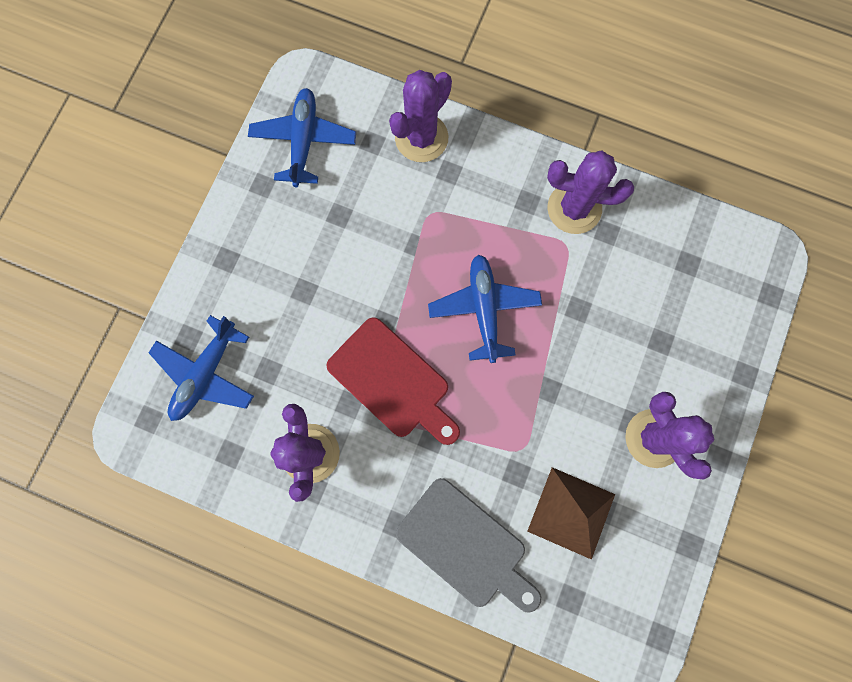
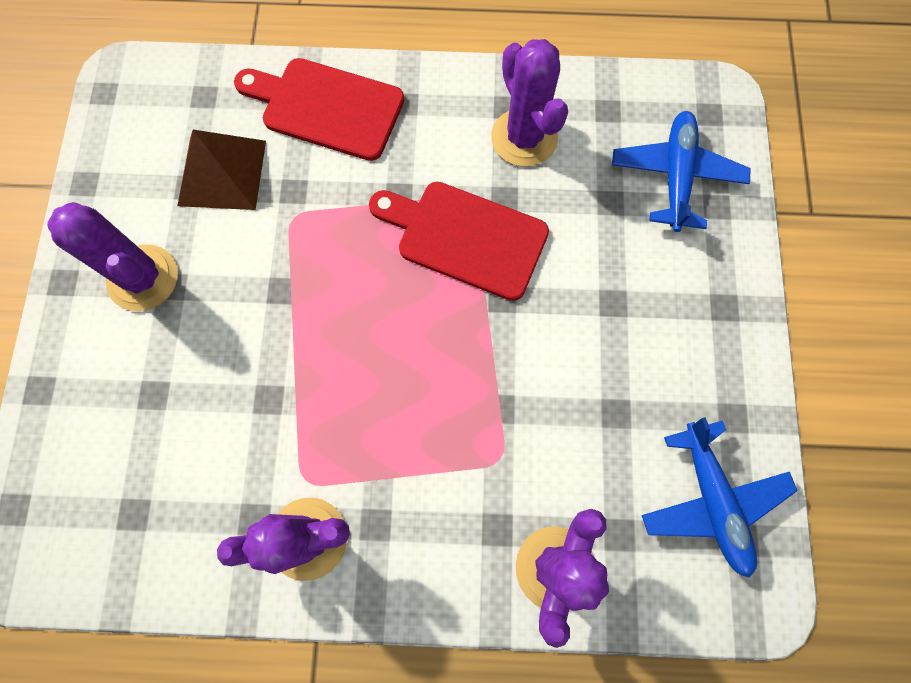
camera: 160 degrees right, 5 degrees down
grey cutting board [396,478,541,613] -> red cutting board [234,58,404,161]
blue plane [428,254,542,363] -> none

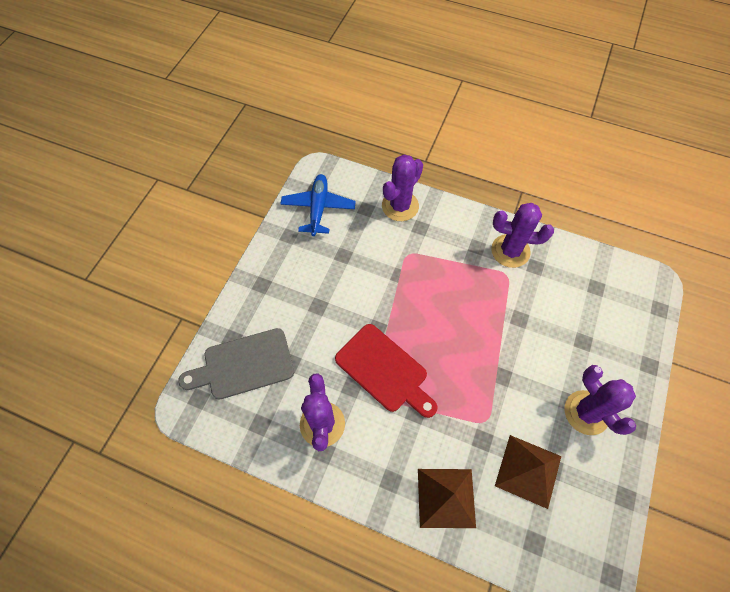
camera: 160 degrees left, 10 degrees down
red cutting board [234,58,404,161] -> brown pyramid [418,469,476,528]
blue plane [612,111,751,232] -> grey cutting board [178,328,294,399]

